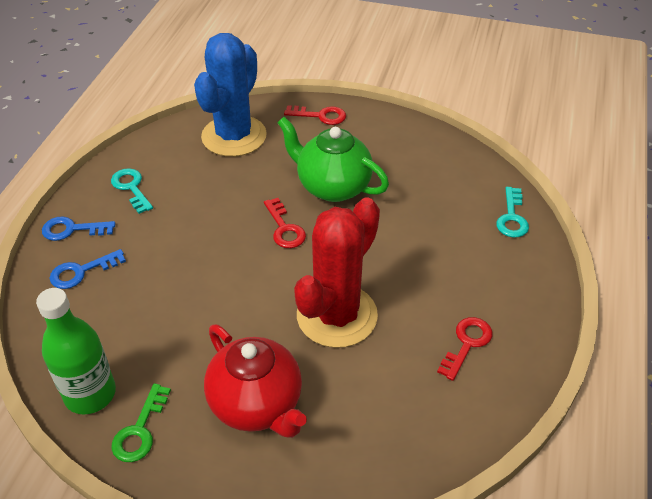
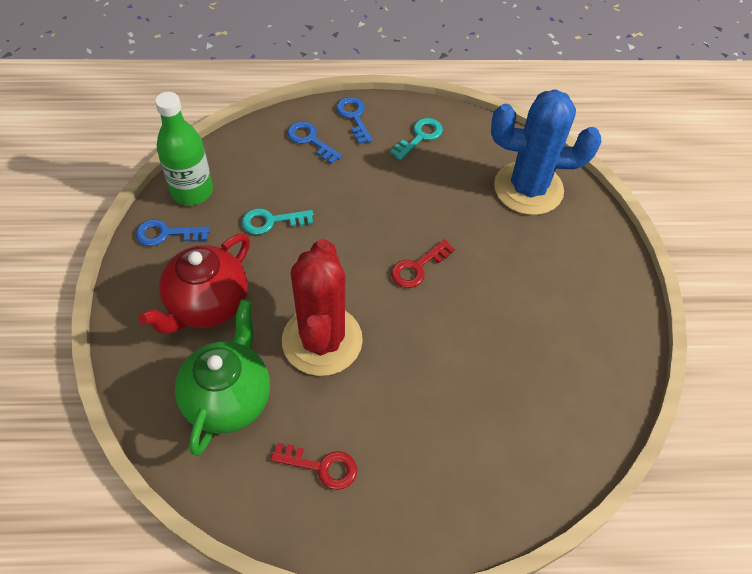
camera: 70 degrees right, 10 degrees up
green key [111,383,171,462] -> blue key [136,219,210,246]
green teapot [277,117,389,202] -> green teapot moved to [175,299,270,456]
red key [284,105,346,125] -> none
red cactus [294,198,380,348] -> red cactus turned 75 degrees clockwise [282,239,363,376]
turquoise key [496,187,529,238] -> turquoise key moved to [242,208,314,235]

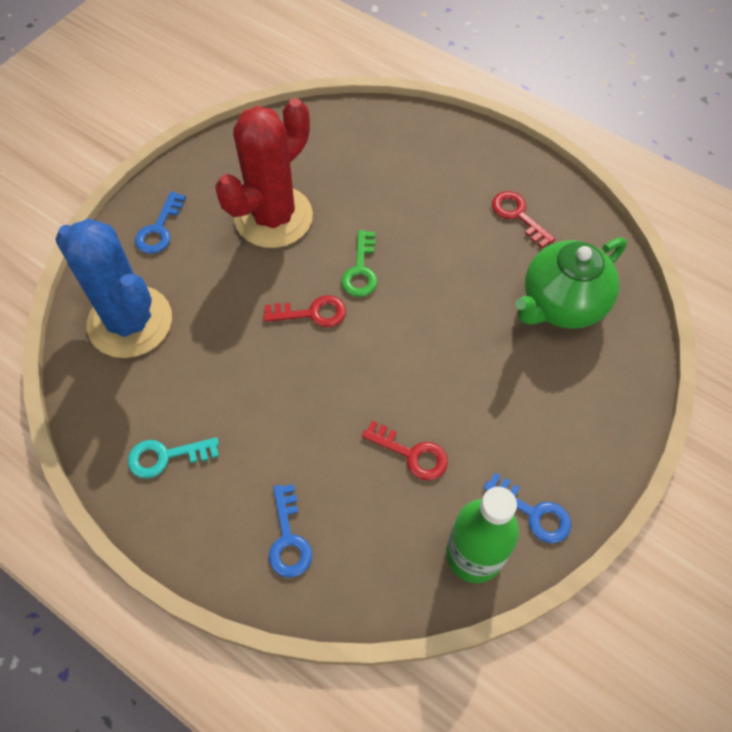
camera: 140 degrees left, 5 degrees up
red teapot [138,234,250,334] -> none
turquoise key [242,208,314,235] -> red key [362,421,448,481]
red cactus [282,239,363,376] -> red cactus moved to [215,98,313,248]
blue key [336,97,373,144] -> blue key moved to [135,191,186,254]
none -> green key [341,230,377,297]

